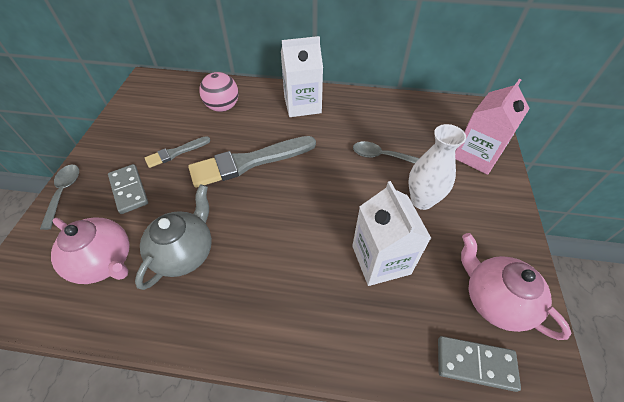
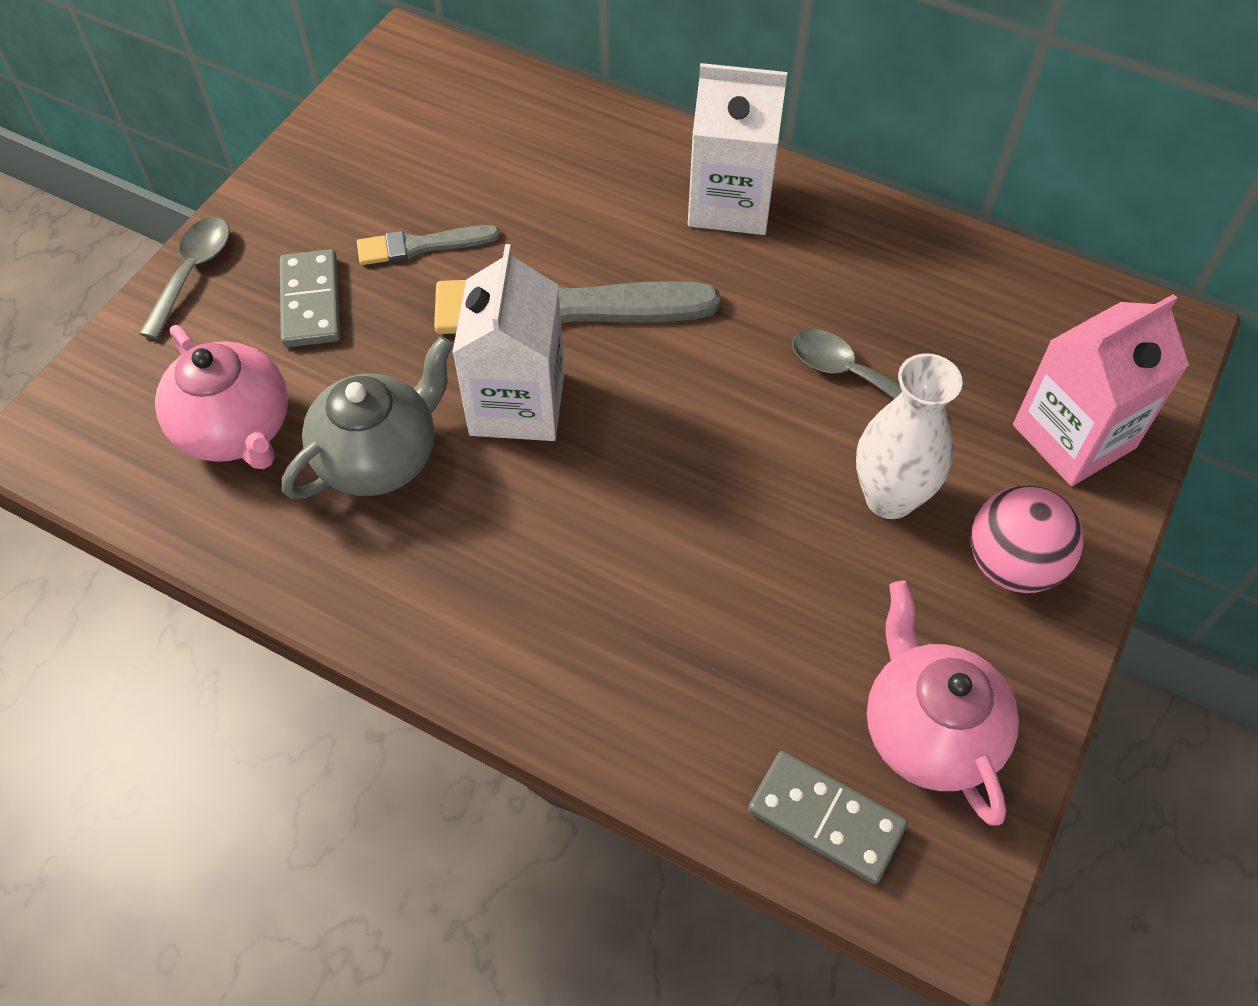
camera: 20 degrees right, 5 degrees up
pink ball [199,72,239,112] -> pink ball moved to [971,485,1084,593]
white carton [352,181,431,286] -> white carton moved to [452,244,565,441]

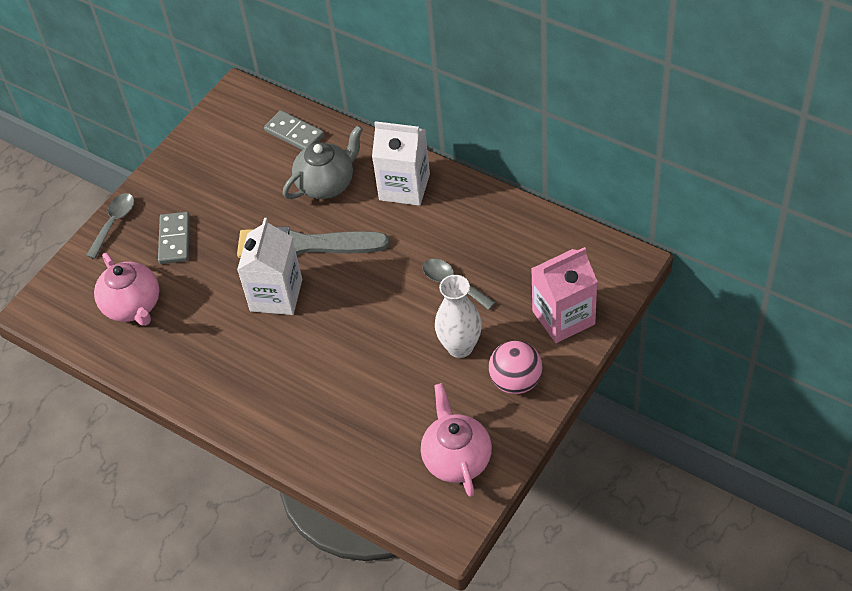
camera: 10 degrees right, 5 degrees down
grey teapot [282,336,453,499] -> grey teapot moved to [283,125,363,199]
grey brush [357,225,500,265] -> none
grey domino [748,751,908,884] -> grey domino moved to [264,110,324,150]

